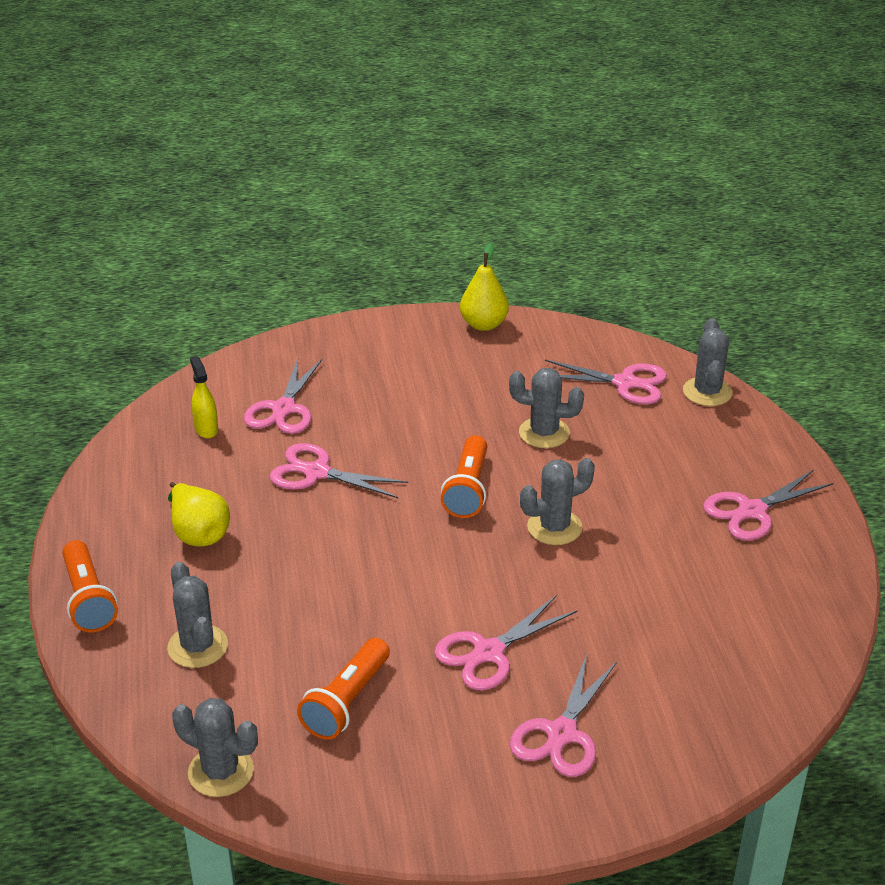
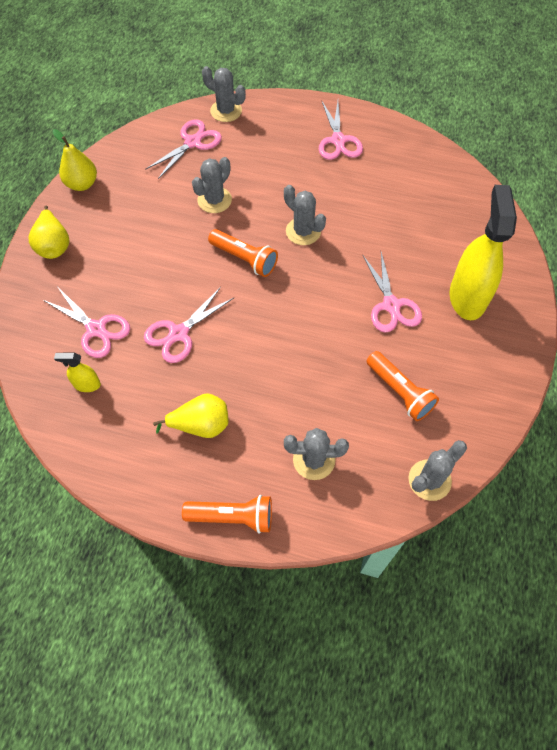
camera: 65 degrees left, 25 degrees up
pink scissors [510,654,617,777] -> yellow spray bottle [450,185,517,320]
grey cactus [520,458,595,545] -> grey cactus turned 45 degrees counterclockwise [284,185,326,245]
none -> yellow pear [29,206,69,259]

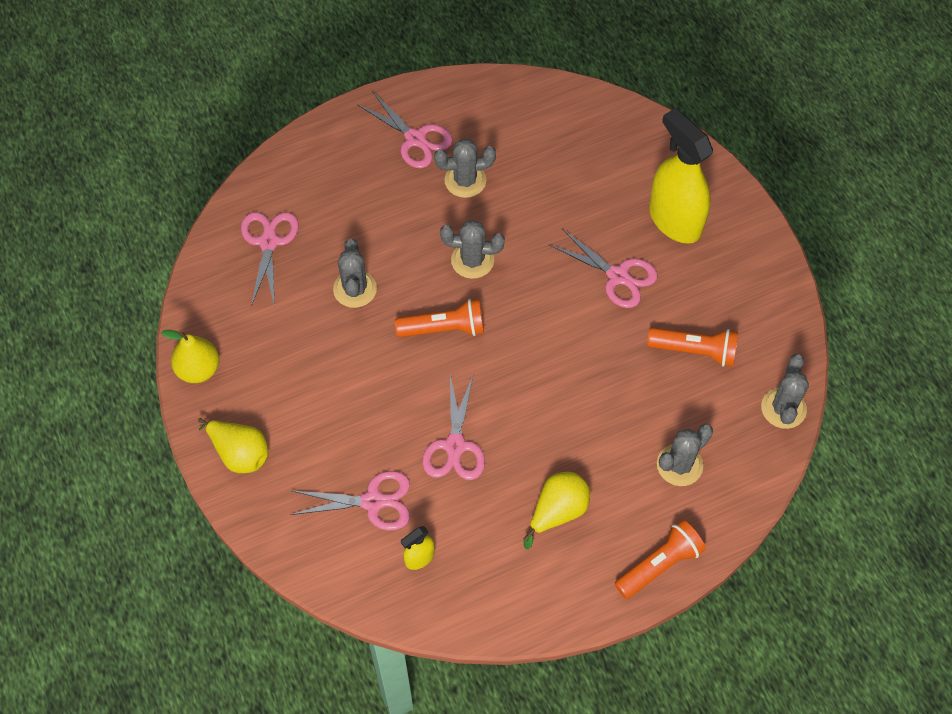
camera: 40 degrees left, 0 degrees up
grey cactus [202,66,246,122] -> grey cactus moved to [434,138,496,198]

